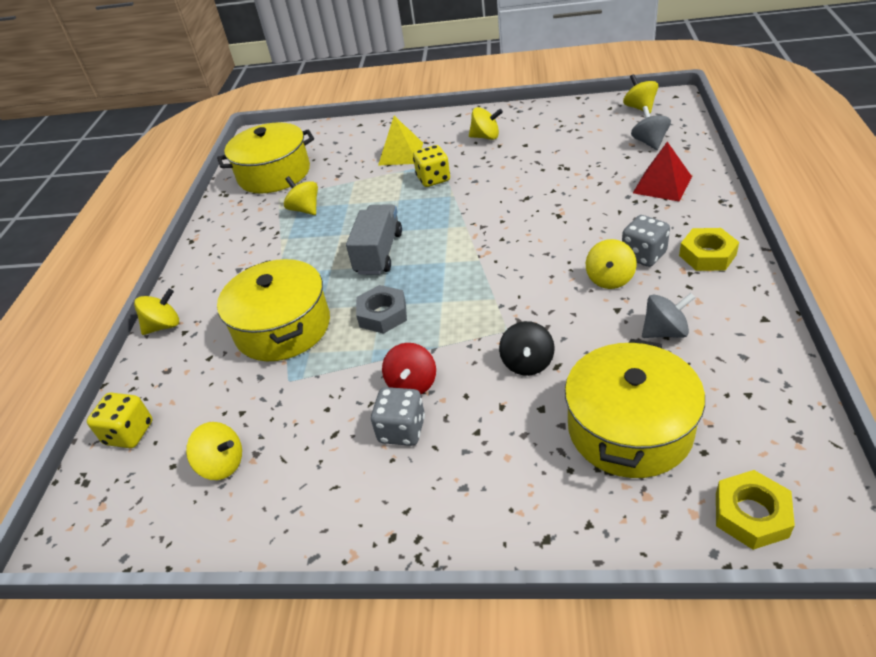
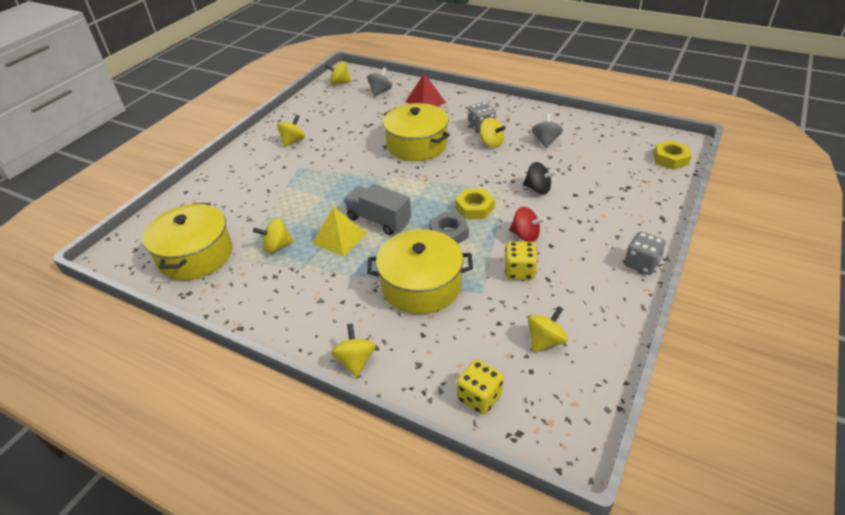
camera: 70 degrees left, 0 degrees up
grey dice [371,387,425,446] -> grey dice moved to [624,231,666,275]
yellow pyramid [378,116,423,165] -> yellow pyramid moved to [312,206,367,256]
yellow dice [413,145,450,187] -> yellow dice moved to [505,241,538,280]
yellow pot [565,339,705,478] -> yellow pot moved to [383,103,450,161]
grey spinning top [631,106,671,150] -> grey spinning top turned 105 degrees clockwise [367,67,392,97]
yellow nut [679,228,739,271] -> yellow nut moved to [455,189,495,219]

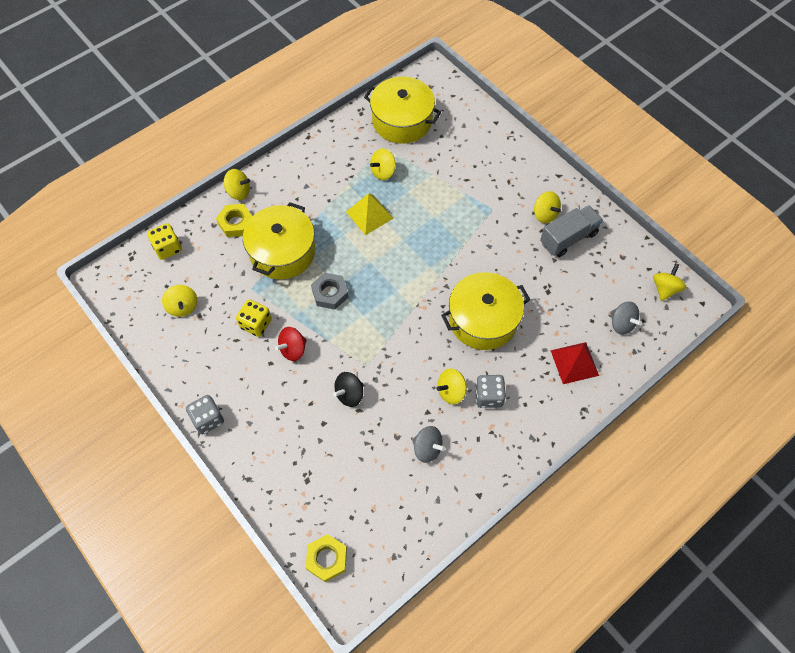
camera: 110 degrees right, 20 degrees up
yellow spinning top [253,218,294,253] -> yellow spinning top turned 135 degrees counterclockwise [370,149,396,180]
grey truck [344,184,411,235] -> grey truck moved to [540,205,603,257]
yellow nut [455,189,495,219] -> yellow nut moved to [216,204,252,237]

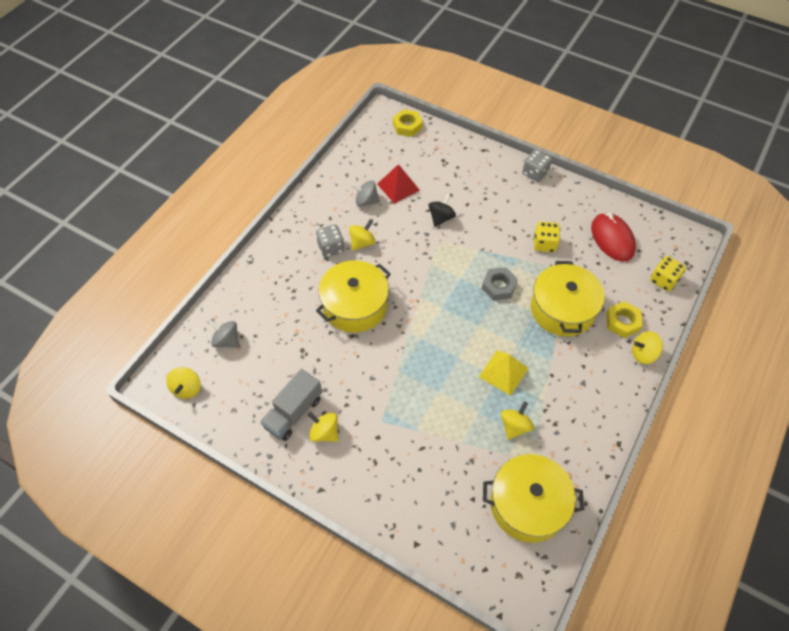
camera: 160 degrees right, 5 degrees down
yellow spinning top [162,285,197,317] -> red mouse [591,212,636,261]
red spinning top [275,327,307,361] -> none
red pyramid [550,342,599,384] -> red pyramid moved to [377,164,420,204]

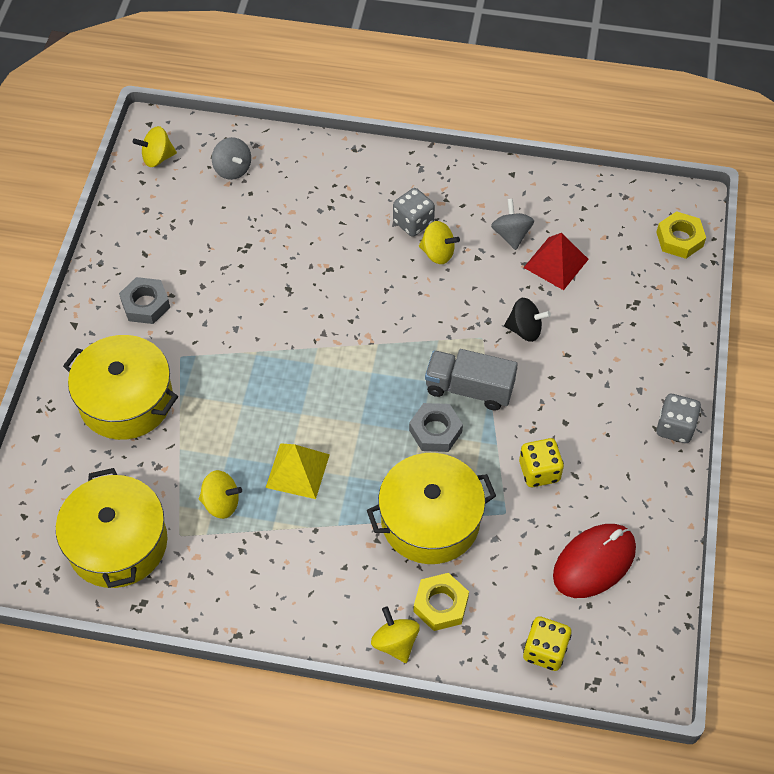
camera: 70 degrees right, 0 degrees up
grey spinning top [208,320,239,348] -> grey spinning top turned 135 degrees clockwise [212,137,251,180]
grey truck [260,369,322,441] -> grey truck moved to [425,349,518,411]
yellow spinning top [308,412,339,442] -> grey nut [119,277,170,324]
yellow pot [316,260,391,333] -> yellow pot moved to [63,335,178,440]

